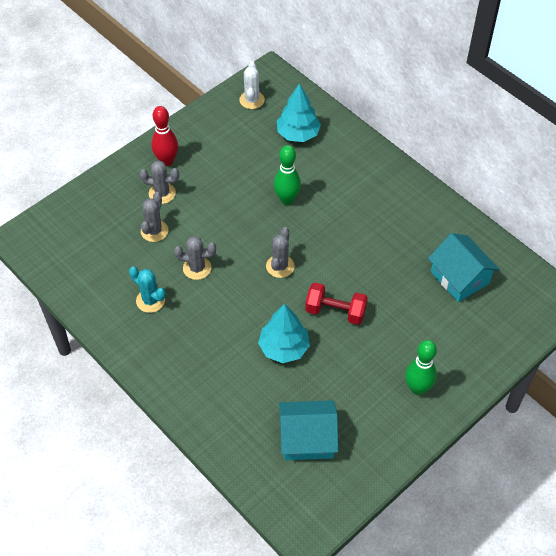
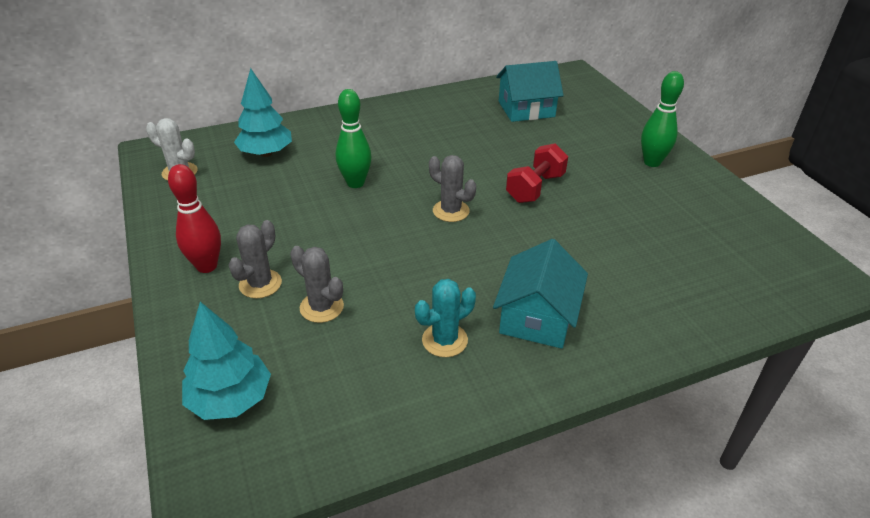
camera: 70 degrees left, 15 degrees down
grey cactus [174,236,216,280] -> none
turquoise tree [258,304,310,363] -> turquoise tree moved to [182,302,271,420]
turquoise house [279,400,338,460] -> turquoise house moved to [493,239,588,349]

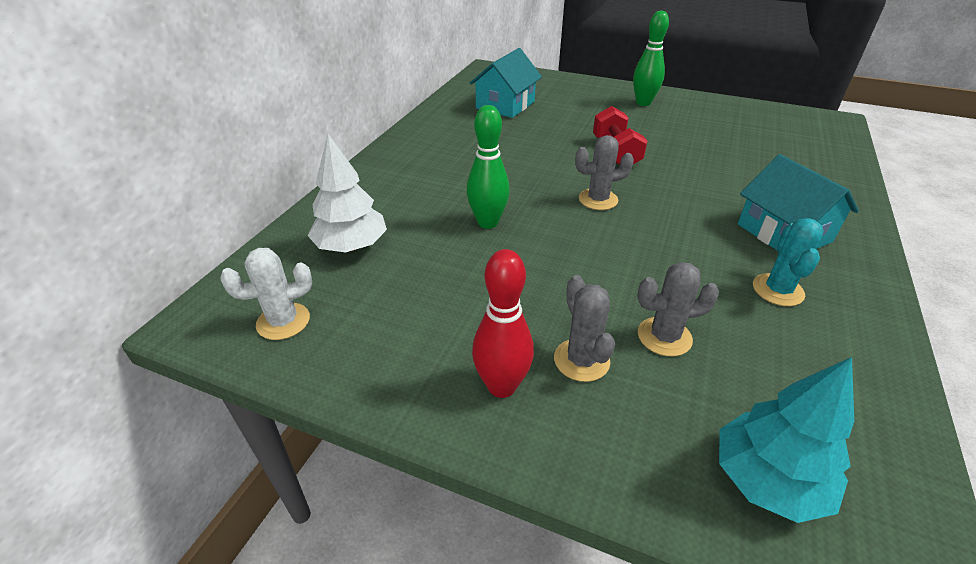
camera: 45 degrees left, 0 degrees up
turquoise tree [234,68,292,157] -> white tree [308,134,387,253]

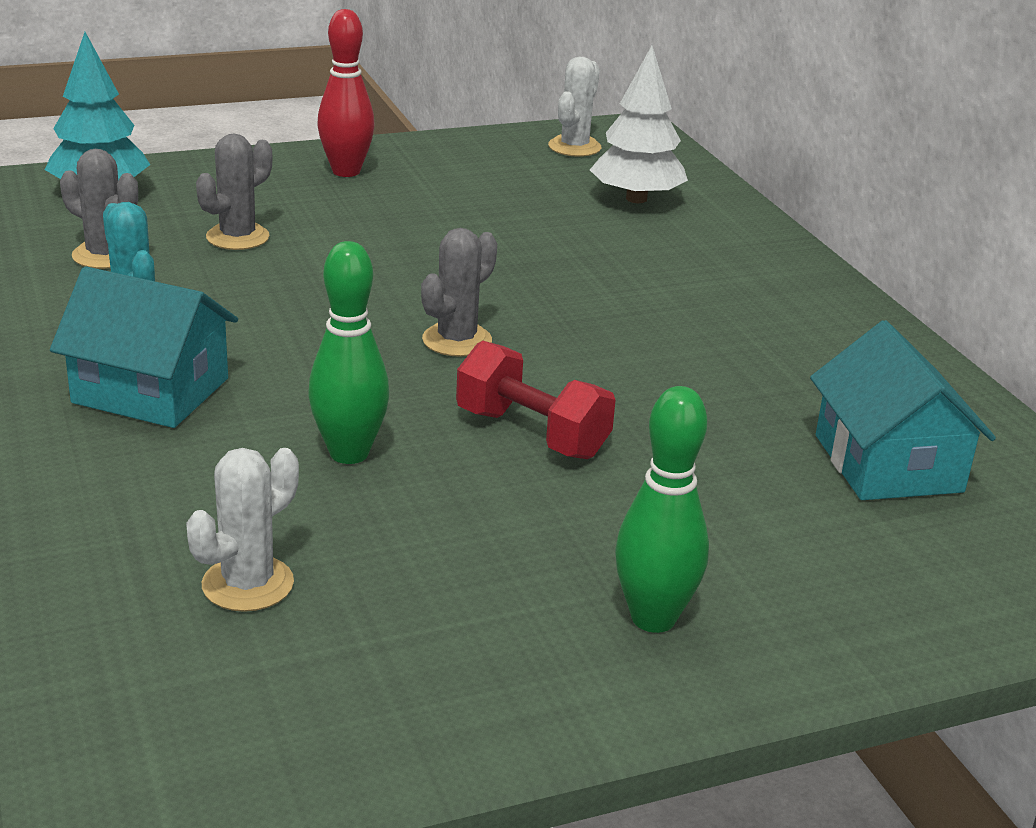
camera: 135 degrees right, 10 degrees down
green bowling pin [467,105,510,229] -> green bowling pin moved to [308,241,389,464]
grey cactus [554,275,615,382] -> grey cactus moved to [60,149,138,269]
none -> white cactus [186,448,299,612]

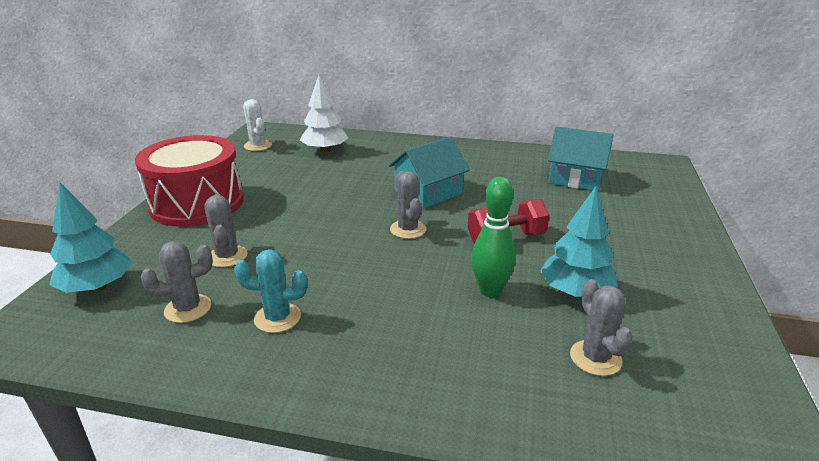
camera: 55 degrees left, 0 degrees up
turquoise house [50,266,238,428] -> turquoise house moved to [389,136,470,209]
white cactus [186,448,299,612] -> grey cactus [570,279,633,376]
red bowling pin [317,9,375,177] -> red drum [135,135,244,227]
green bowling pin [615,386,709,633] -> none
none -> turquoise tree [540,186,618,297]

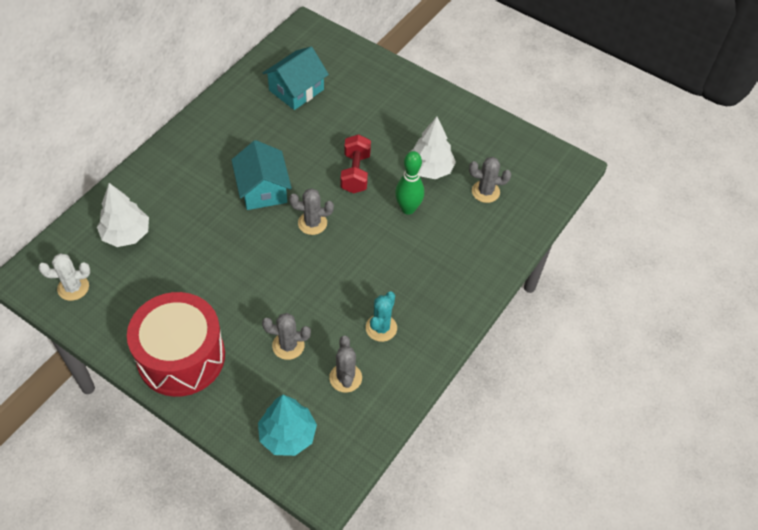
camera: 70 degrees left, 25 degrees up
turquoise tree [540,186,618,297] -> white tree [410,117,456,179]

